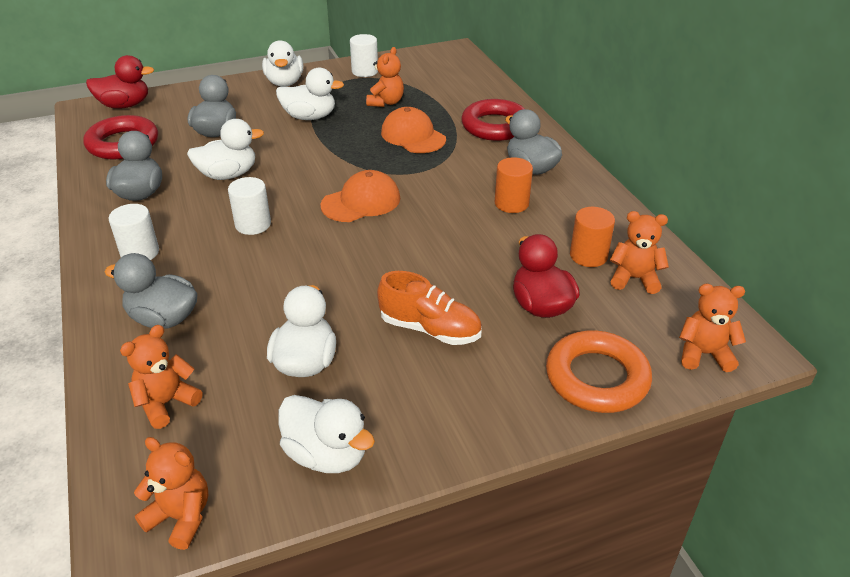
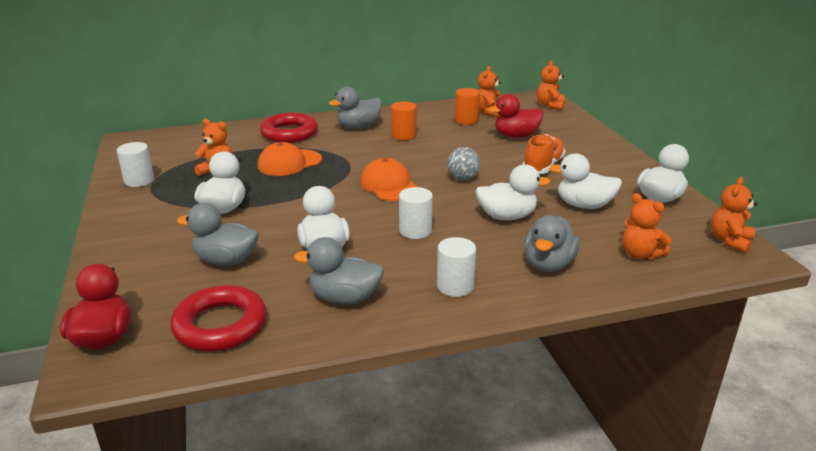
camera: 85 degrees left, 10 degrees down
white duck [262,40,303,87] -> white duck moved to [475,164,550,220]
orange ring [546,330,652,413] -> none
none -> grey ball [447,147,481,180]

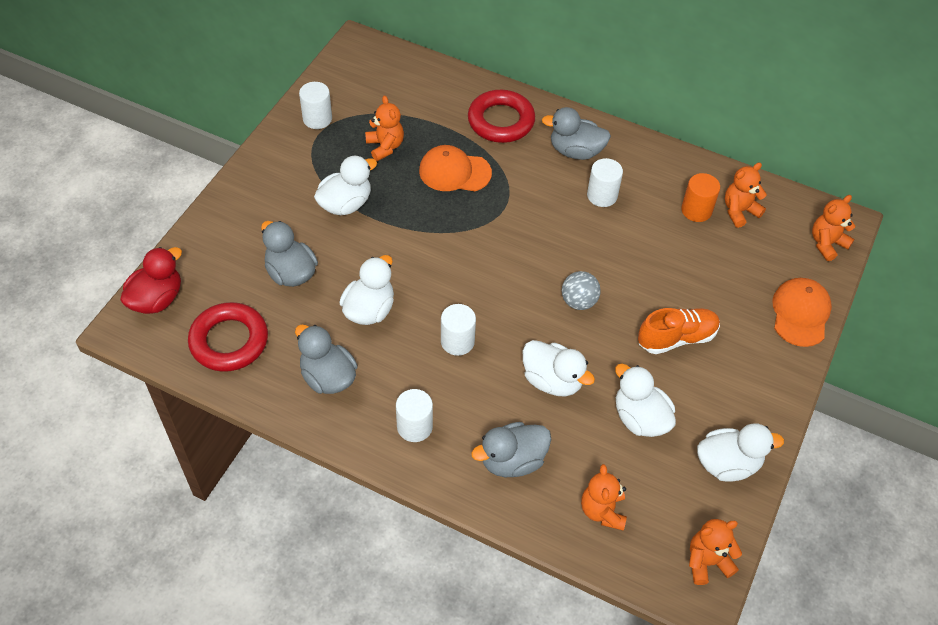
camera: 40 degrees right, 25 degrees up
orange cap [360,158,418,201] -> orange cap moved to [772,278,832,347]
orange cylinder [391,101,417,140] -> white cylinder [587,158,623,207]
red duck [488,94,544,138] -> none

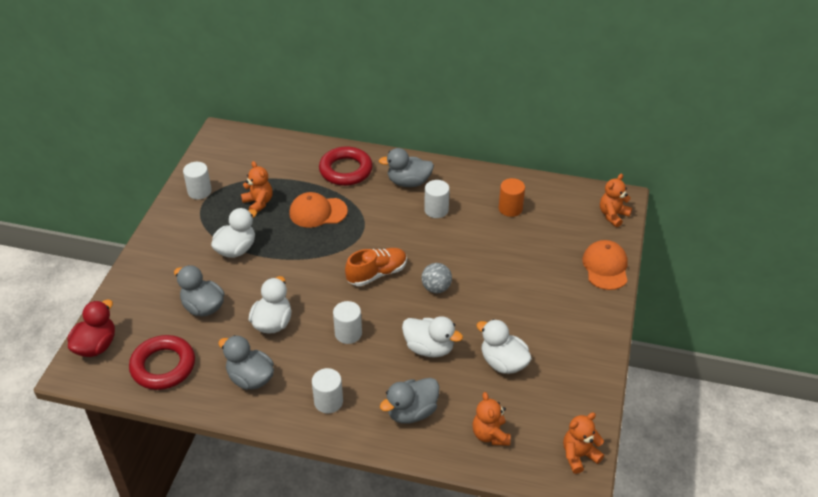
camera: 10 degrees left, 10 degrees down
orange shoe [638,308,720,354] -> orange shoe moved to [345,248,407,286]
white duck [697,423,784,482] -> none
orange teddy bear [725,163,767,228] -> none

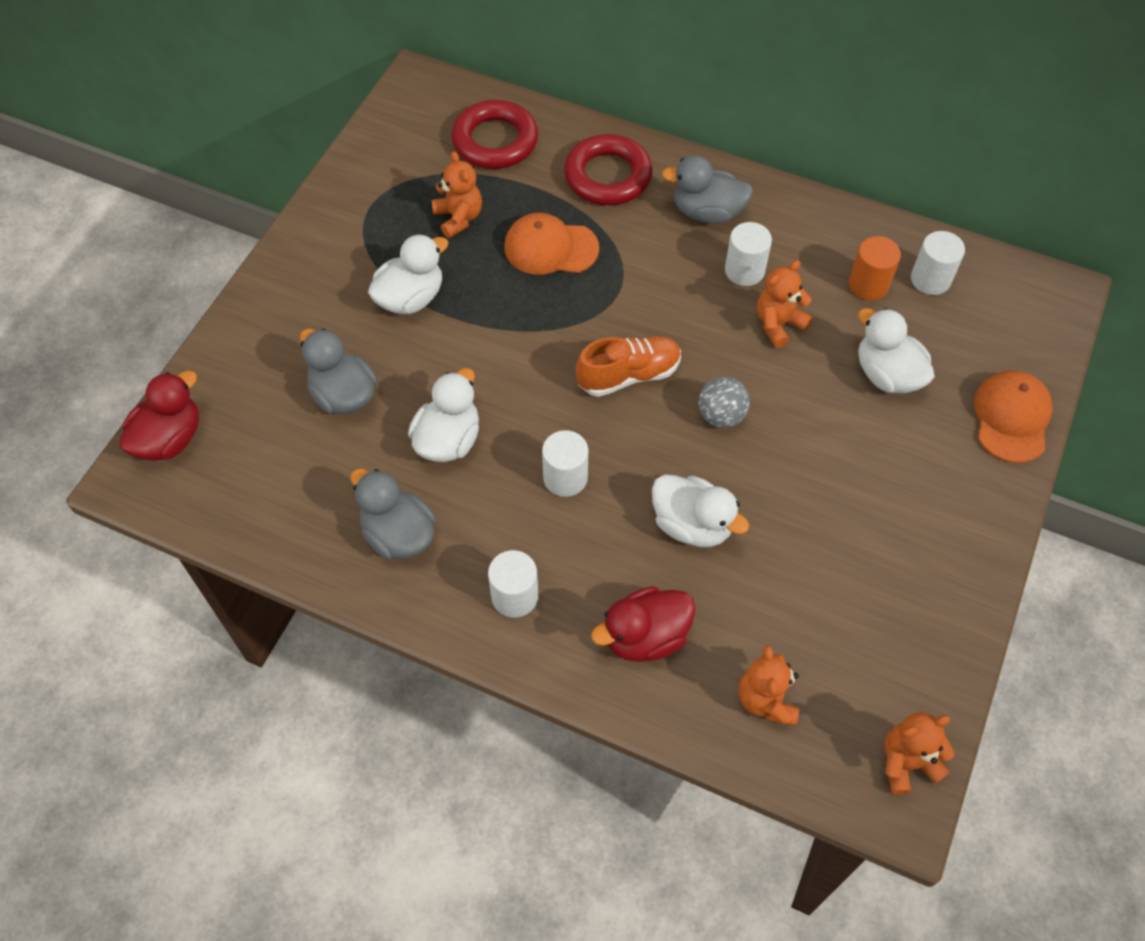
camera: 10 degrees right, 15 degrees up
red ring [129,335,195,390] -> red ring moved to [451,100,538,169]
white cylinder [183,162,212,199] -> white cylinder moved to [911,231,965,295]
grey duck [380,378,439,424] -> red duck [591,586,696,662]
white duck [476,319,532,374] -> white duck moved to [858,308,935,394]
orange teddy bear [600,174,632,227] -> orange teddy bear moved to [757,260,813,348]

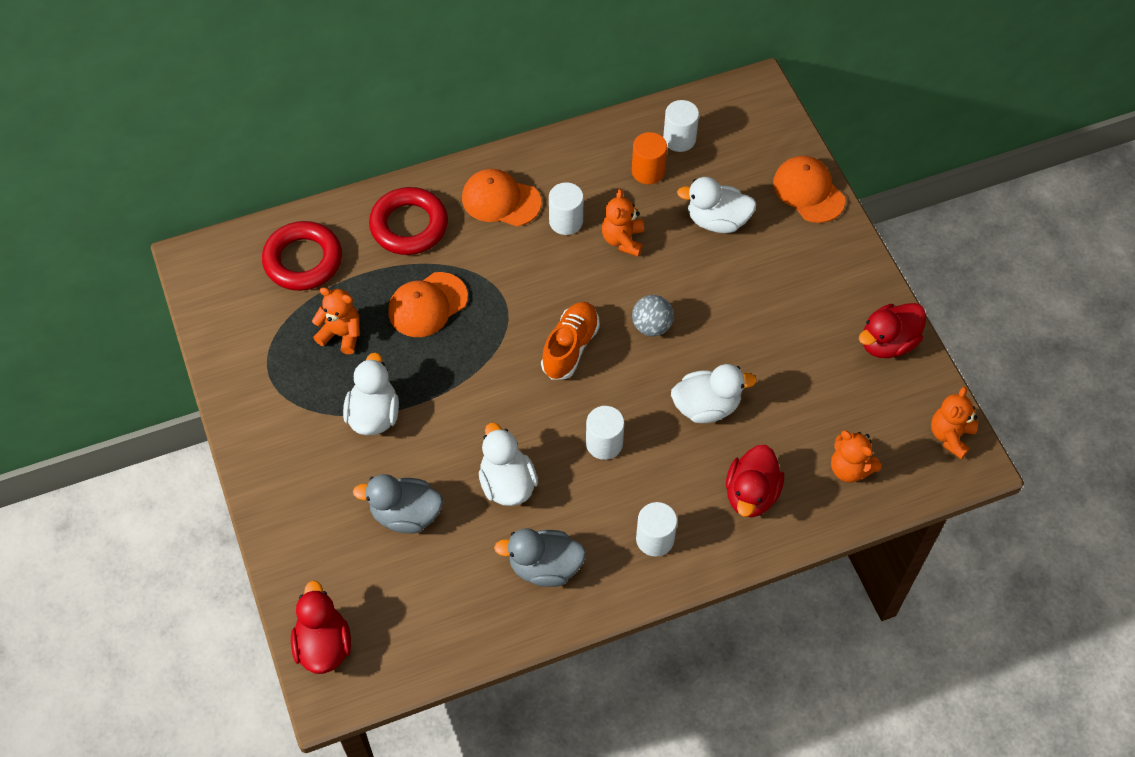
camera: 45 degrees left, 0 degrees up
grey duck [662,155,753,224] -> orange cap [462,169,541,226]
none -> red duck [859,303,926,358]

